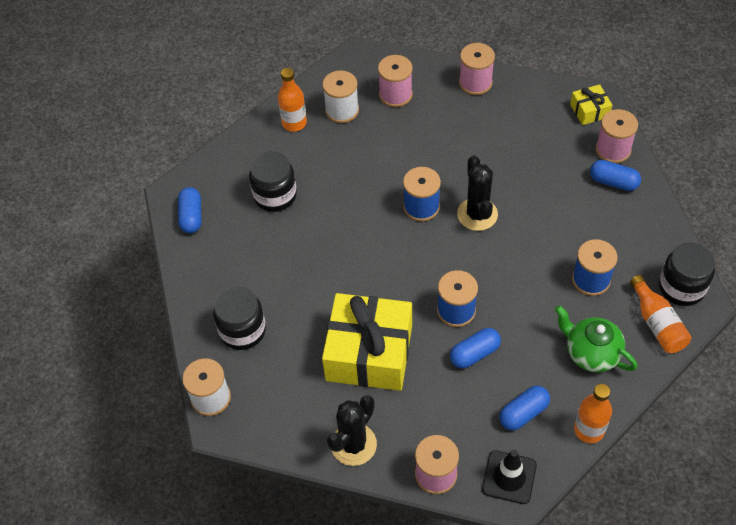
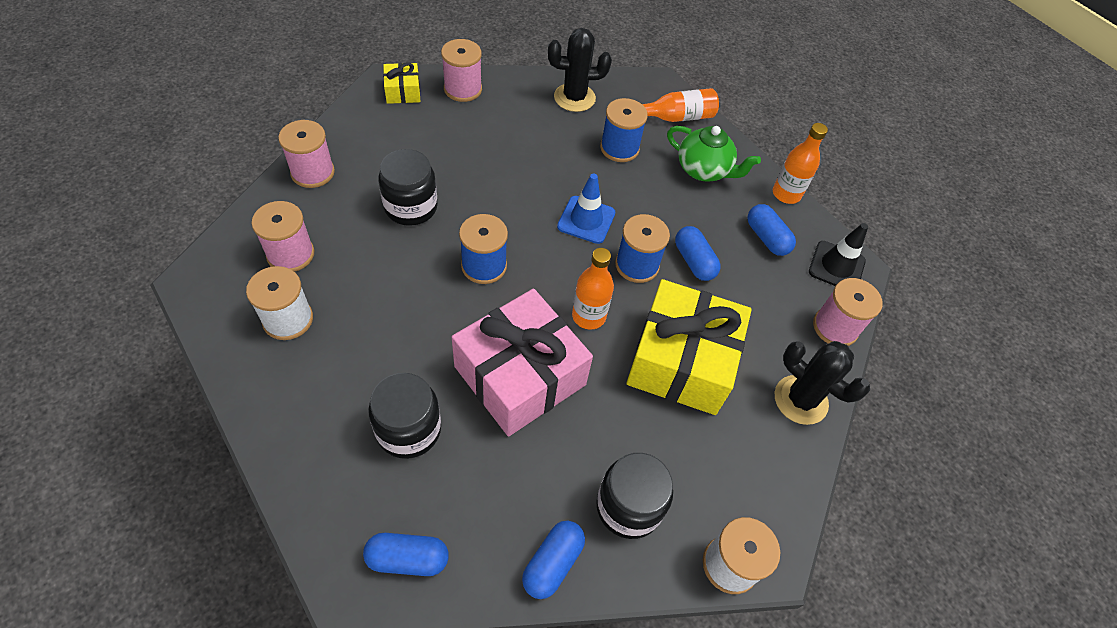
camera: 90 degrees left, 0 degrees up
orange bottle [278,68,307,132] -> orange bottle moved to [572,248,614,330]
black cactus [457,155,498,231] -> black cactus moved to [548,28,612,112]
green teapot [555,305,638,372] -> green teapot turned 105 degrees counterclockwise [667,126,761,182]
blue capsule [590,160,641,191] -> blue capsule moved to [522,521,585,599]
black jar [659,243,715,306] -> black jar moved to [378,149,438,226]
none -> pink gift [452,289,593,436]
none -> blue traffic cone [557,174,615,244]

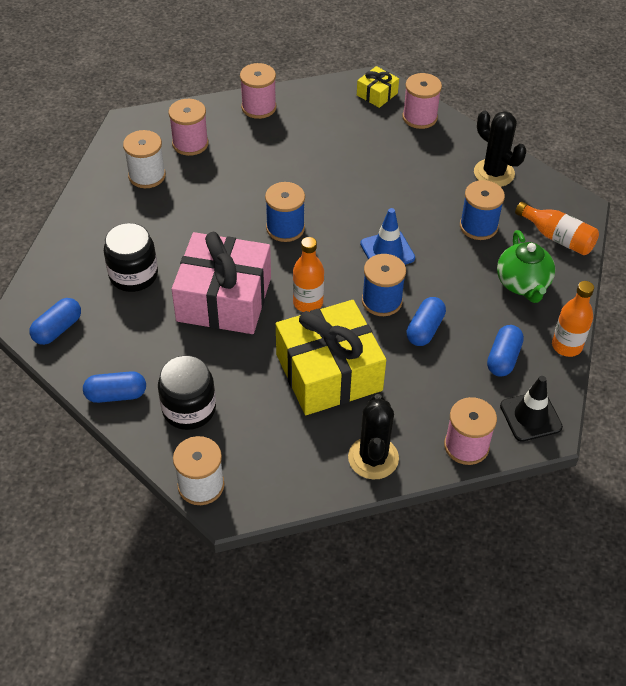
camera: 55 degrees right, 5 degrees down
blue capsule [363,533,449,576] -> blue capsule turned 75 degrees clockwise [29,298,81,345]
black jar [378,149,438,226] -> none

